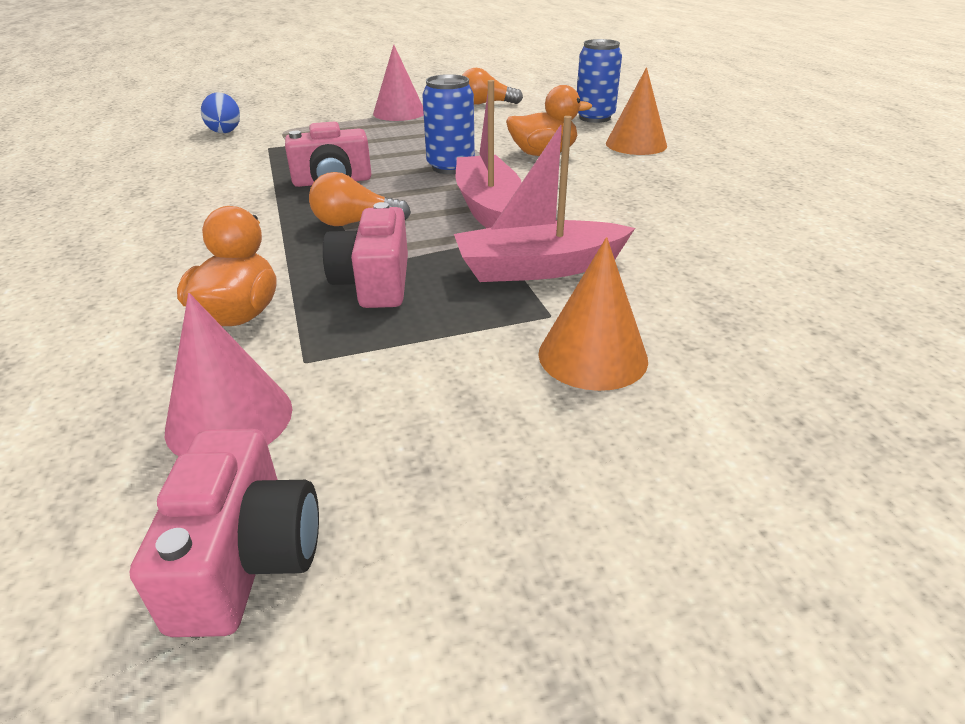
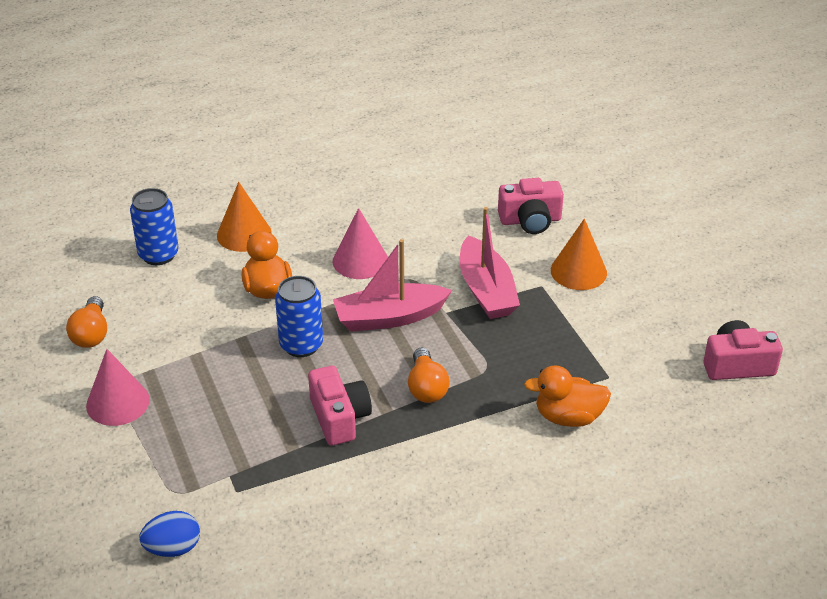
camera: 95 degrees left, 5 degrees up
pink cone [165,293,292,456] -> pink cone moved to [333,208,388,279]
pink camera [323,202,408,308] -> pink camera moved to [498,178,564,234]

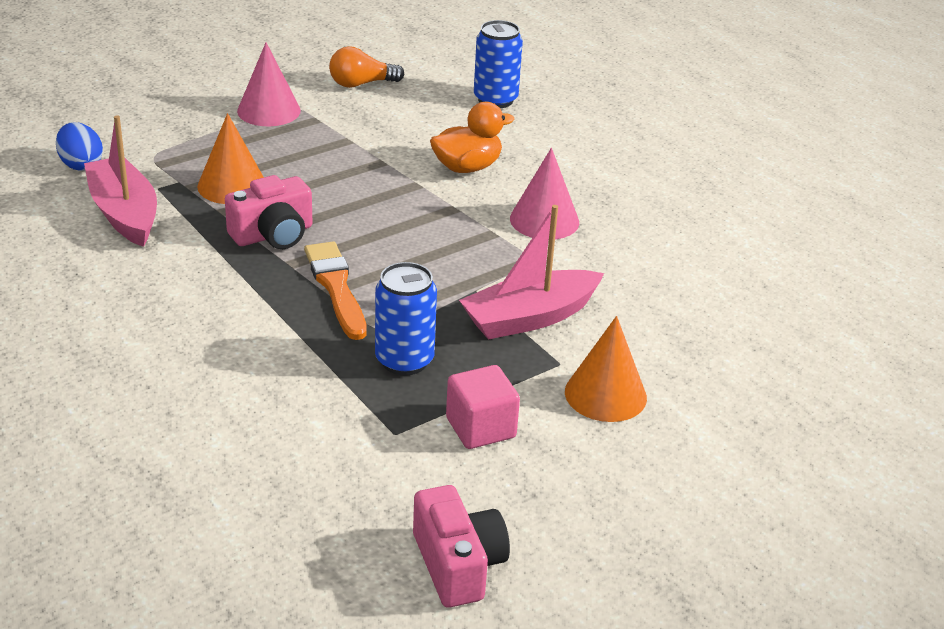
camera: 75 degrees right, 5 degrees down
orange cone [217,182,272,252] -> orange cone moved to [197,113,264,204]
blue can [275,276,323,357] -> blue can moved to [375,262,437,375]
pink boat [333,239,452,332] -> pink boat moved to [84,115,157,247]
orange light bulb [408,348,450,403] -> orange brush [304,241,367,340]
pink camera [498,178,564,234] -> none
orange duck [524,365,611,427] -> none
none -> pink cube [446,365,520,449]

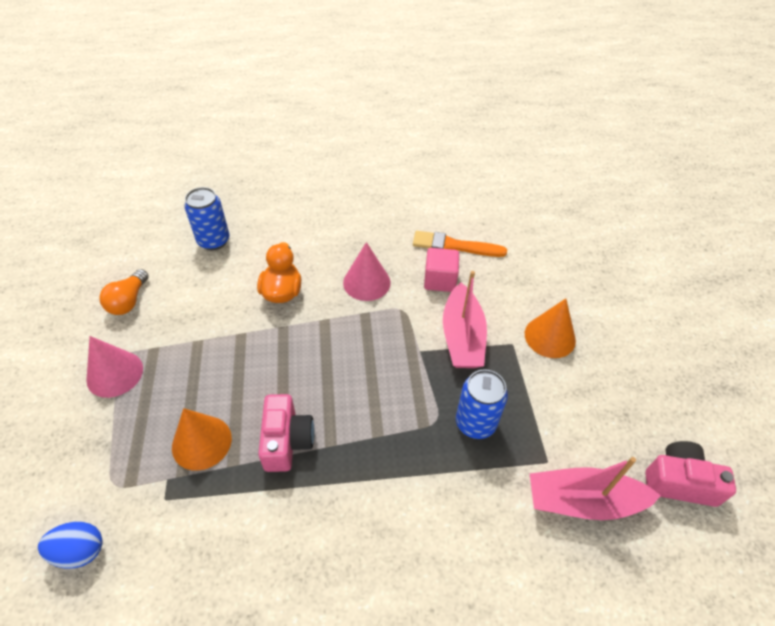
camera: 60 degrees left, 15 degrees up
pink boat [84,115,157,247] -> pink boat moved to [530,457,661,520]
orange brush [304,241,367,340] -> orange brush moved to [413,231,507,257]
pink cube [446,365,520,449] -> pink cube moved to [424,248,459,292]

